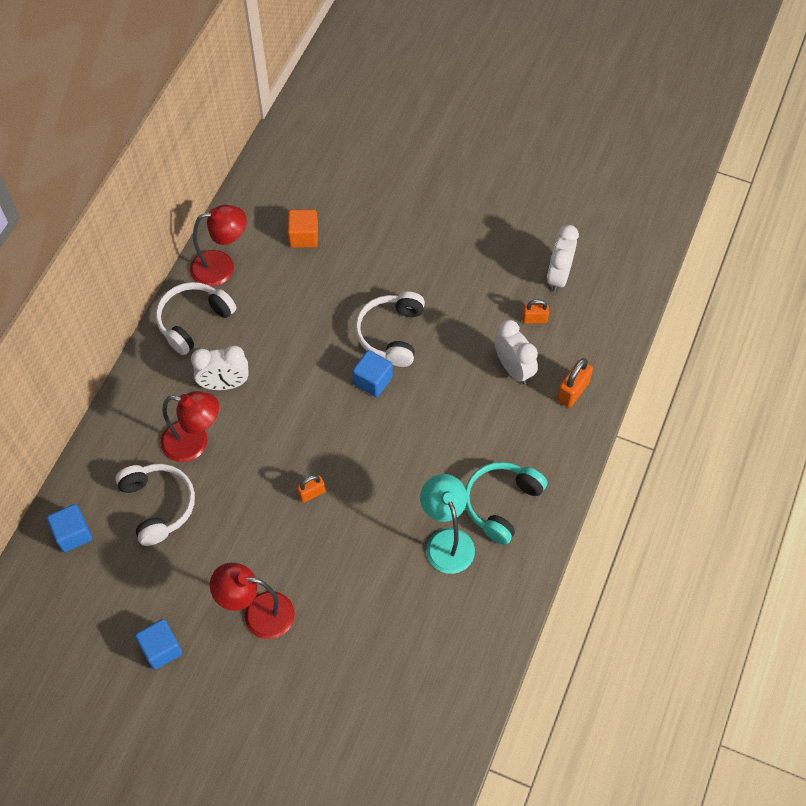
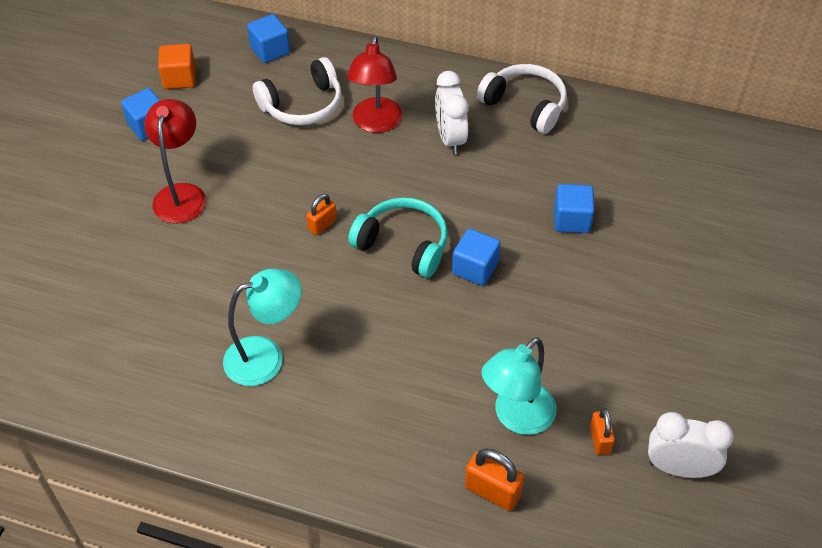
camera: 85 degrees right, 10 degrees down
red lamp [190,205,246,287] -> none
orange cube [287,209,318,248] -> orange cube moved to [158,44,196,89]
orange padlock [296,475,325,503] -> orange padlock turned 75 degrees clockwise [306,194,337,235]
white headphones [355,292,425,367] -> none
turquoise headphones [465,462,547,545] -> turquoise headphones moved to [348,197,448,278]
white clock [494,320,538,384] -> turquoise lamp [482,337,557,435]
none -> blue cube [554,184,595,233]

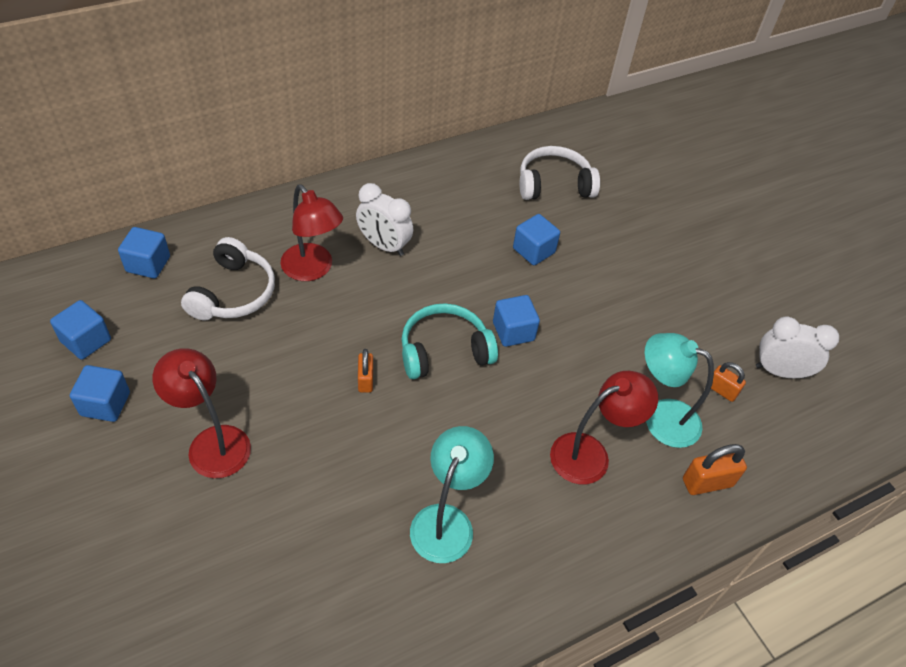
camera: 50 degrees left, 0 degrees up
orange cube [158,44,196,89] -> blue cube [50,300,111,360]
white headphones [477,64,567,134] -> white headphones moved to [520,146,600,200]
turquoise lamp [482,337,557,435] -> turquoise lamp turned 120 degrees clockwise [645,333,714,448]
white clock [648,412,734,478] -> white clock turned 45 degrees clockwise [756,317,839,378]
none -> red lamp [550,371,658,484]

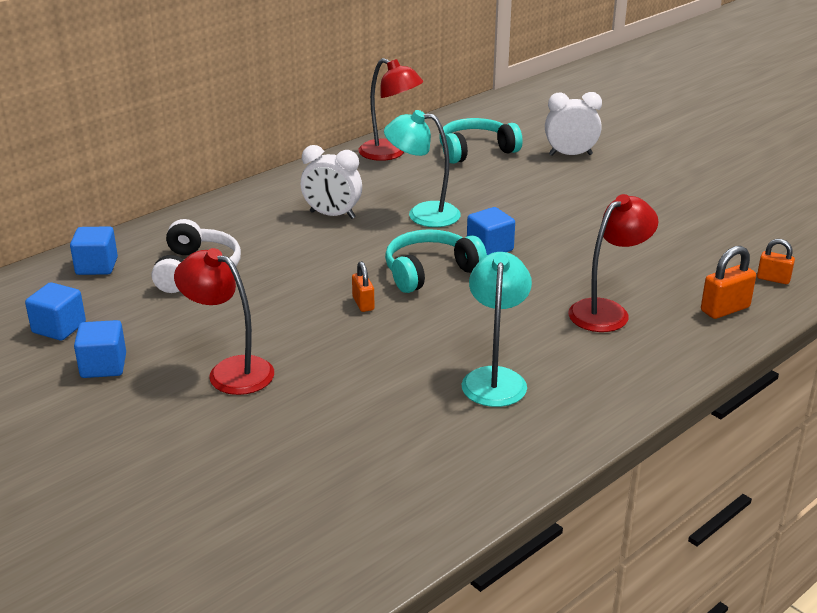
camera: 10 degrees left, 20 degrees down
red lamp [281,184,343,281] -> red lamp moved to [358,58,423,161]
blue cube [513,214,560,265] -> none
white headphones [520,146,600,200] -> turquoise headphones [439,118,523,164]
turquoise lamp [645,333,714,448] -> turquoise lamp moved to [384,110,461,227]
orange padlock [711,362,746,402] -> orange padlock moved to [757,239,795,284]
white clock [756,317,839,378] -> white clock moved to [545,92,602,156]

